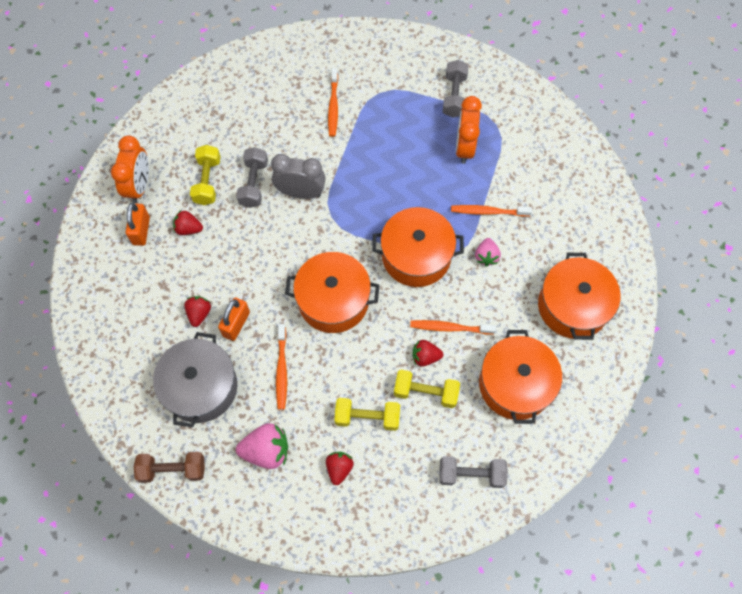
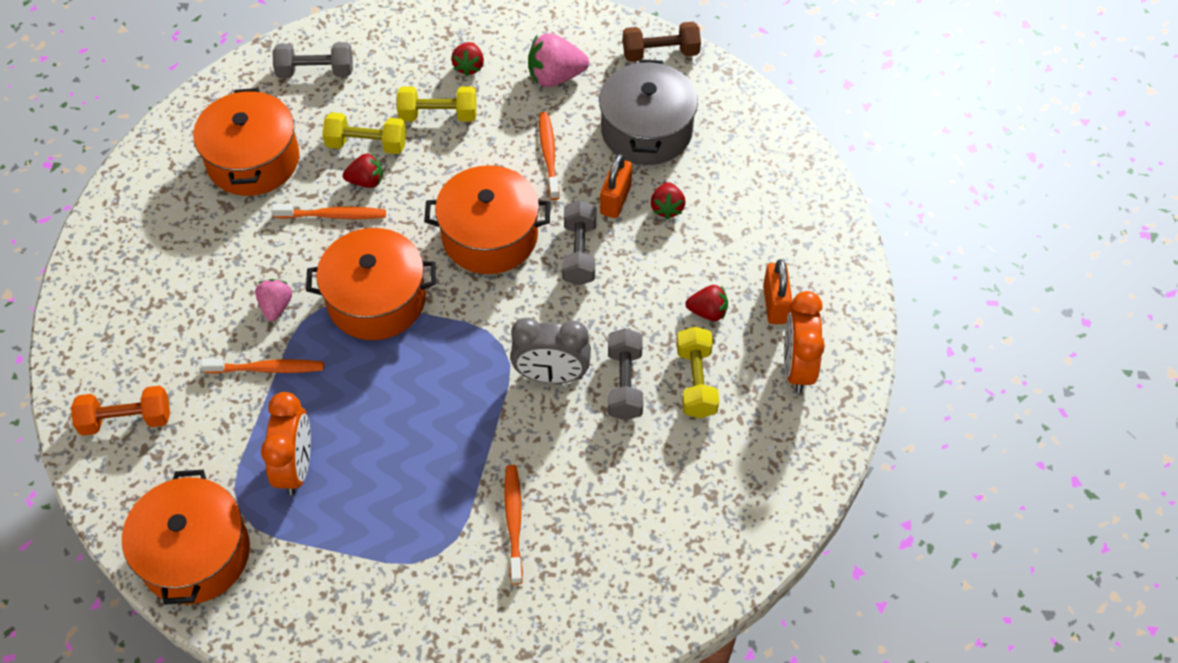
camera: 175 degrees right, 10 degrees down
grey dumbbell [443,60,469,118] -> grey dumbbell moved to [562,200,596,286]
orange pot [538,253,620,340] -> orange pot moved to [122,470,250,605]
none -> orange dumbbell [71,386,170,436]

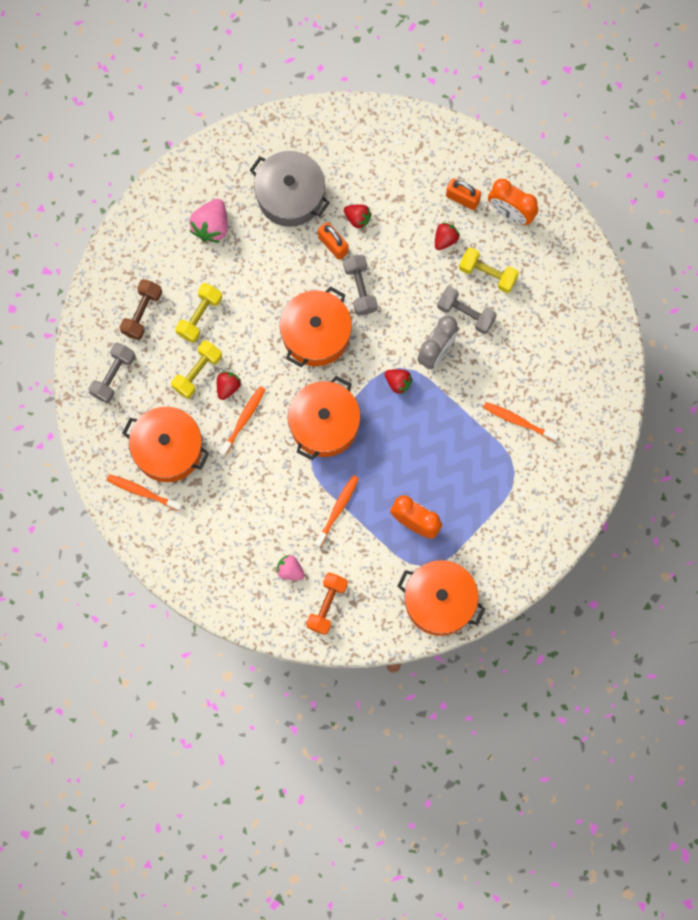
camera: 60 degrees left, 20 degrees up
pink strawberry [255,279,292,321] -> pink strawberry moved to [276,555,305,580]
red strawberry [451,42,484,76] -> red strawberry moved to [384,369,413,394]
orange toothbrush [539,112,560,200] -> orange toothbrush moved to [107,474,182,511]
grey dumbbell [562,200,596,286] -> grey dumbbell turned 45 degrees clockwise [343,255,378,315]
brown dumbbell [623,22,701,62] -> brown dumbbell moved to [120,279,162,340]

